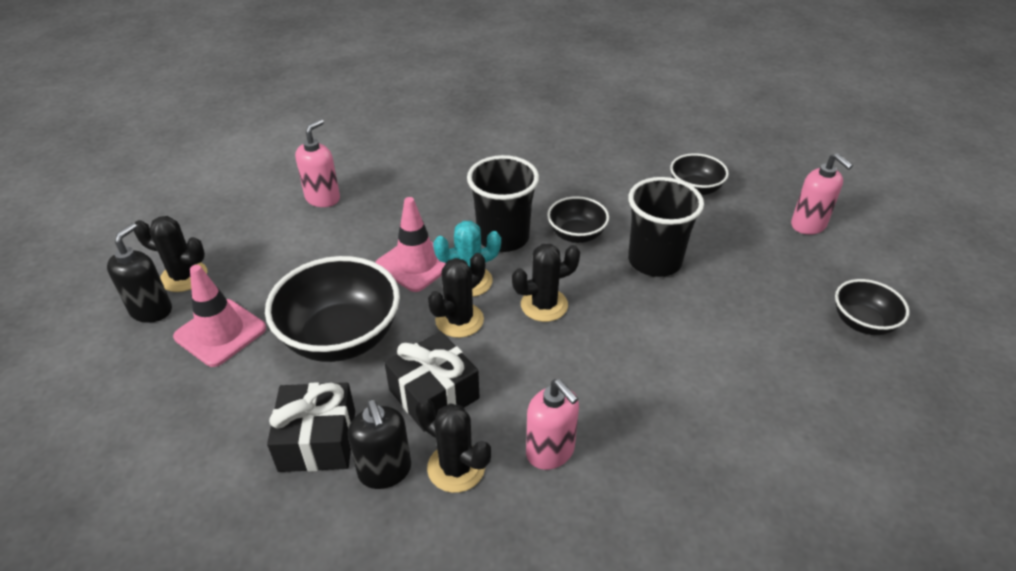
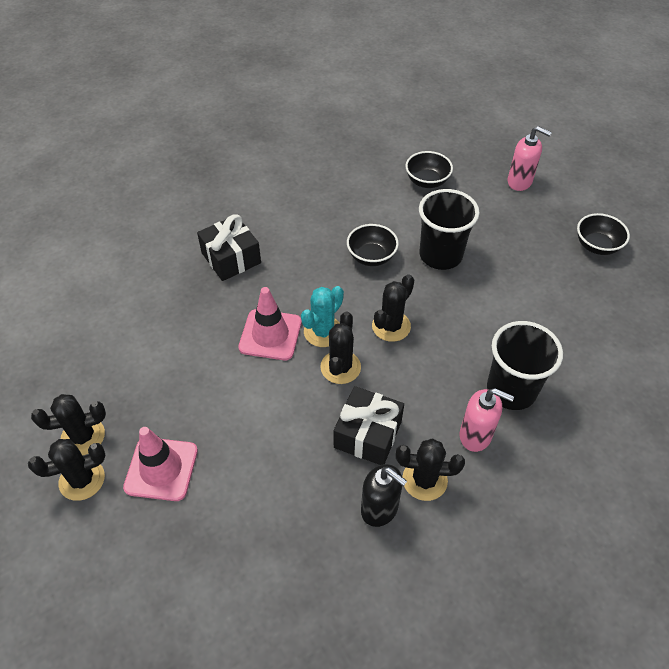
camera: 30 degrees left, 10 degrees up
black soap dispenser [107,223,172,323] -> black cactus [28,439,106,501]
black bowl [265,256,400,362] -> none
black gift [267,382,355,472] -> black gift moved to [197,214,261,281]
pink soap dispenser [295,119,340,207] -> none
black cup [467,155,539,252] -> black cup moved to [487,321,563,410]

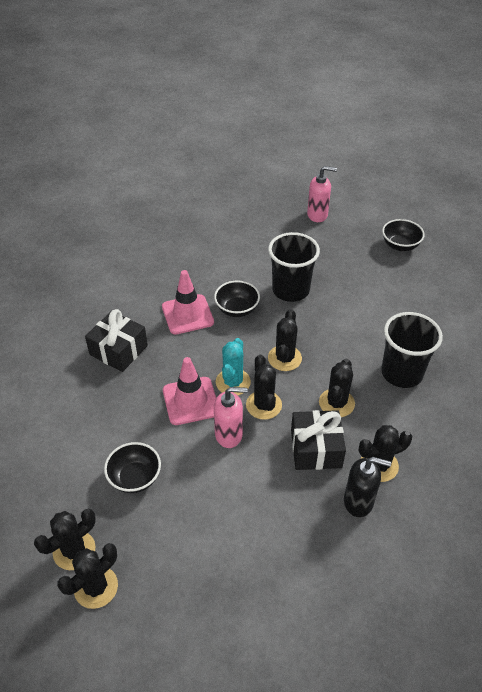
camera: 25 degrees left, 5 degrees down
pink traffic cone [123,427,198,501] -> pink traffic cone moved to [162,270,214,334]
black bowl [406,151,453,188] -> black bowl moved to [104,442,161,493]
pink soap dispenser [460,388,514,452] -> pink soap dispenser moved to [214,387,248,448]
none -> black cactus [319,359,355,417]

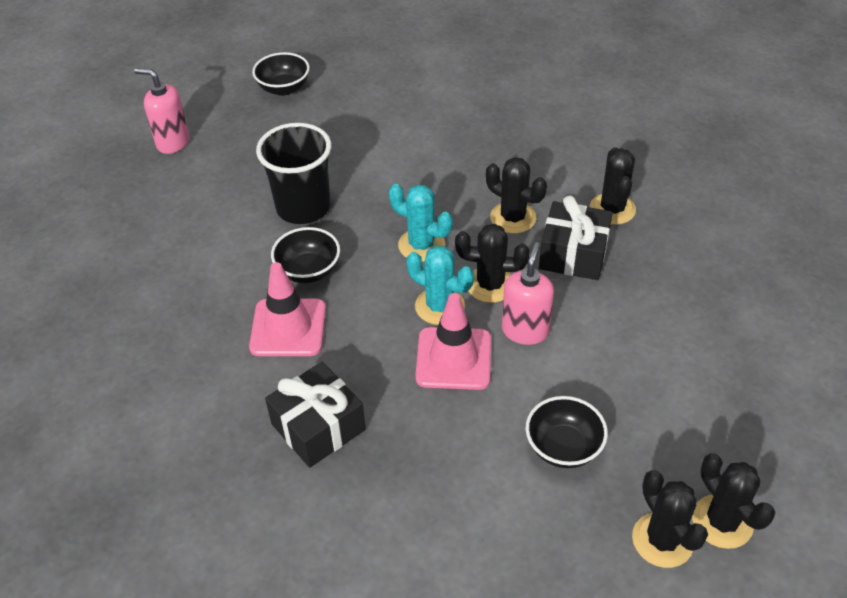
camera: 70 degrees left, 0 degrees up
black cactus [268,309,302,371] -> turquoise cactus [389,184,453,262]
pink soap dispenser [307,166,337,222] -> pink soap dispenser turned 90 degrees counterclockwise [134,68,190,154]
black soap dispenser [344,457,391,517] -> none
black cup [381,312,443,388] -> none

